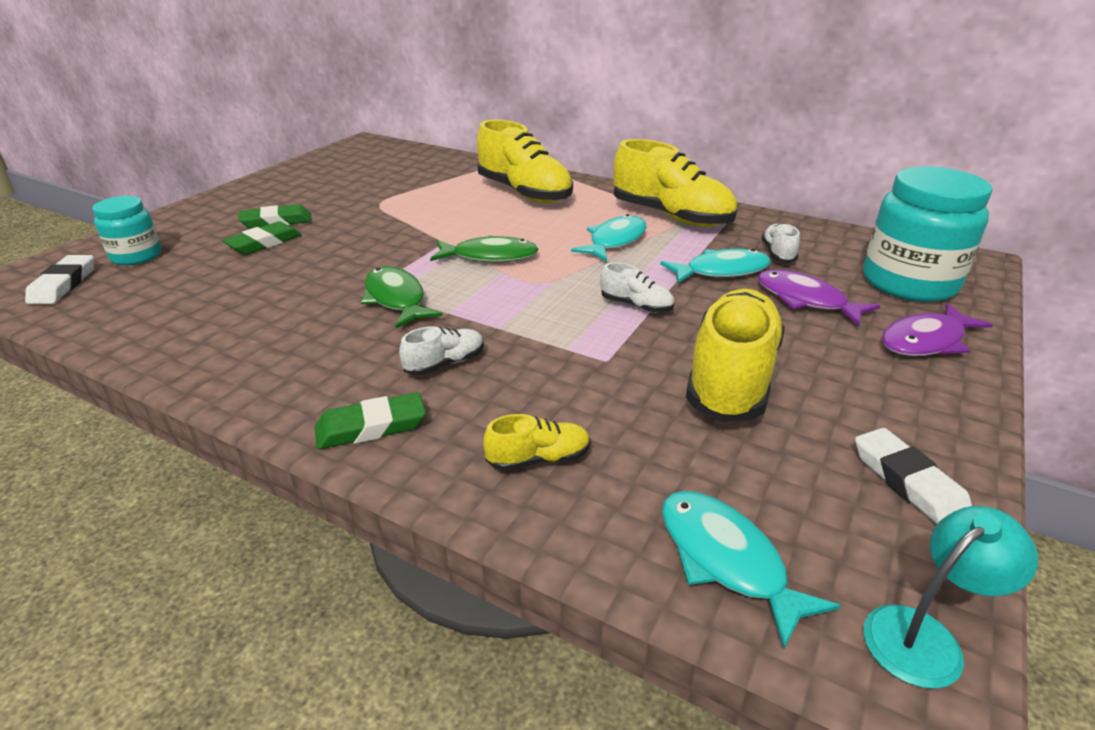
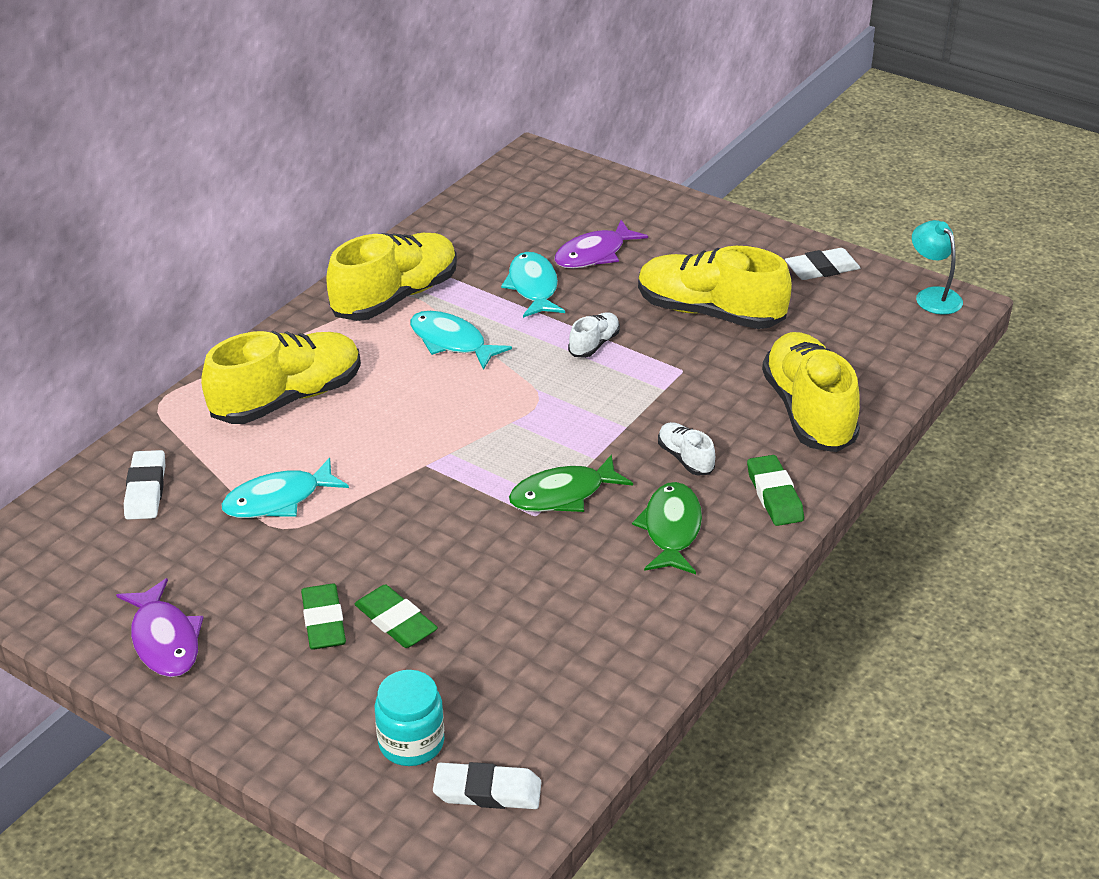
camera: 85 degrees left, 5 degrees up
green fish [430,235,539,263] -> green fish moved to [632,482,702,574]
yellow shoe [483,414,591,471] -> yellow shoe [762,332,860,452], size x2.19
turquoise fish [662,491,841,649] -> turquoise fish moved to [221,458,349,518]
white shoe [761,223,800,263] -> none
turquoise jar [863,166,993,302] -> none
purple fish [882,303,993,356] -> purple fish moved to [116,578,204,677]
none -> white eraser [124,450,165,520]

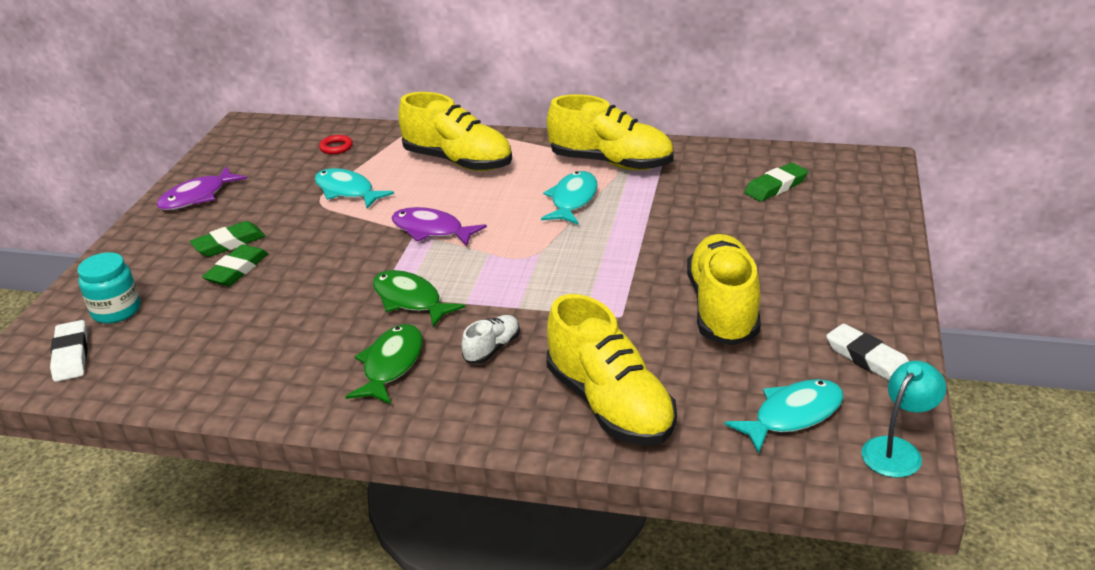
camera: 70 degrees right, 5 degrees down
white eraser [124,450,165,520] -> red ring [319,135,353,154]
turquoise fish [501,252,565,318] -> turquoise fish moved to [724,379,843,453]
purple fish [554,220,648,269] -> purple fish moved to [391,207,487,246]
white shoe [568,312,620,358] -> none
green fish [632,482,702,574] -> green fish turned 60 degrees counterclockwise [345,324,423,404]
green eraser [747,455,804,526] -> green eraser moved to [744,163,808,202]
yellow shoe [762,332,860,452] -> yellow shoe turned 90 degrees clockwise [546,294,677,446]

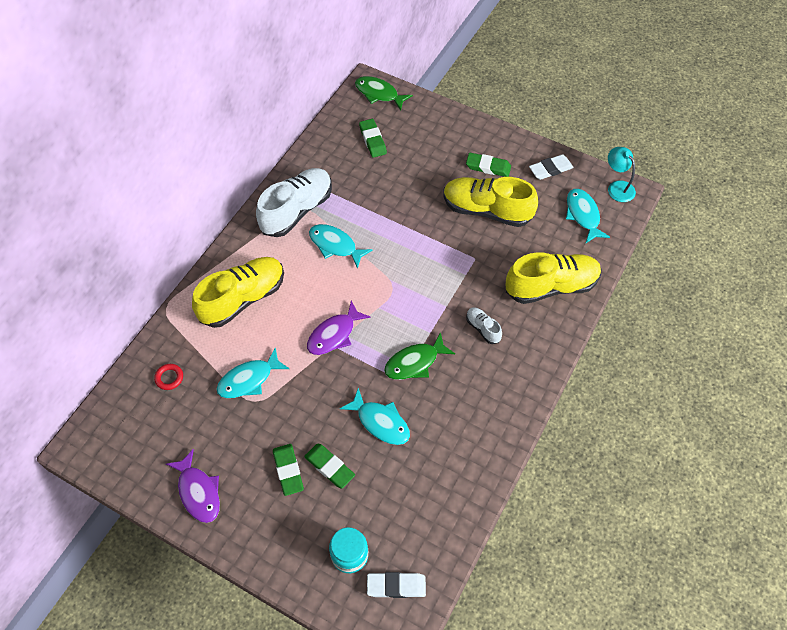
camera: 75 degrees left, 25 degrees up
green fish [345,324,423,404] -> green fish moved to [355,76,413,111]
yellow shoe [547,94,674,170] -> white shoe [256,168,332,237]
none -> turquoise fish [340,388,410,445]
none -> green eraser [466,153,511,177]

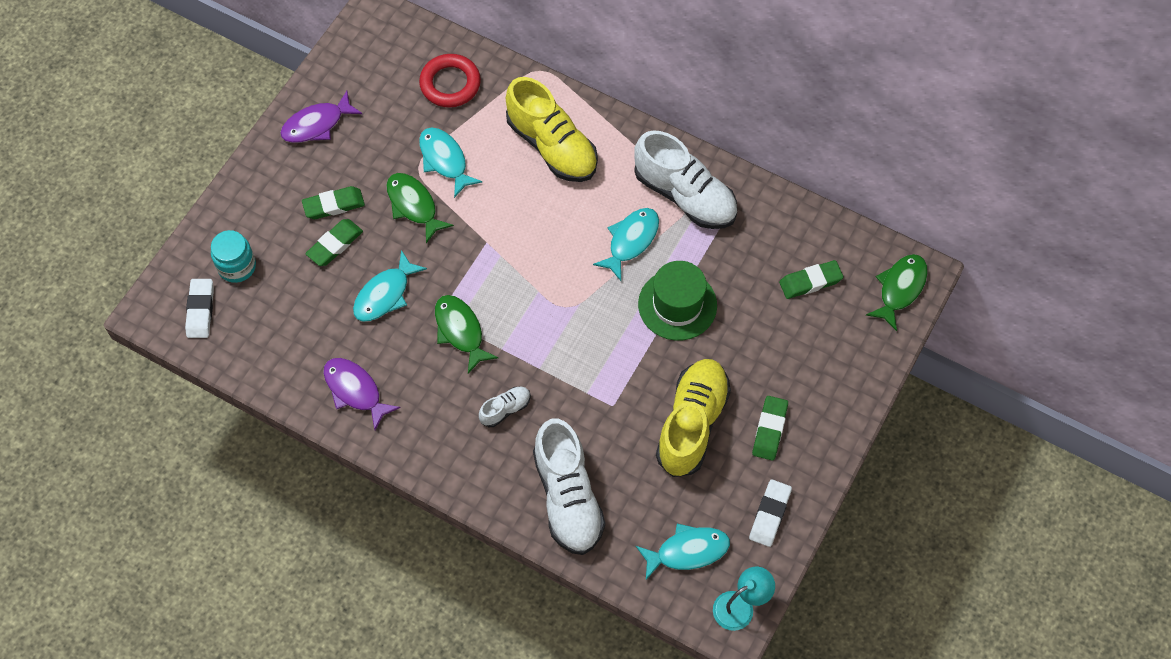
camera: 90 degrees right, 5 degrees up
red ring [154,364,183,390] -> red ring [419,54,481,108], size x1.92
purple fish [307,301,371,355] -> purple fish moved to [323,358,401,430]
yellow shoe [505,252,601,304] -> white shoe [533,418,605,555]
white eraser [529,154,574,180] -> white eraser turned 45 degrees clockwise [749,479,792,547]
none -> green fish [386,173,454,243]
none -> green hat [638,261,717,341]

